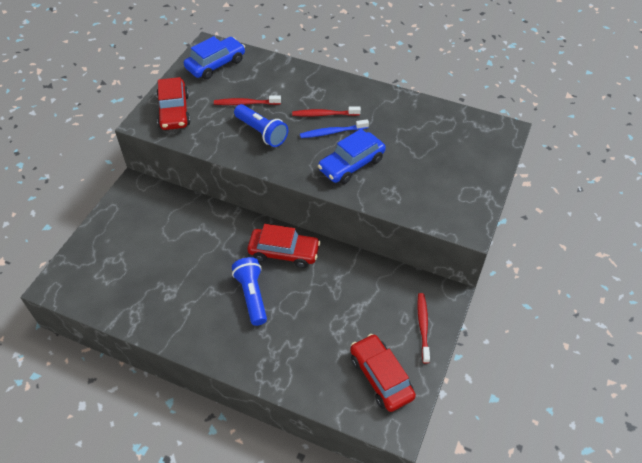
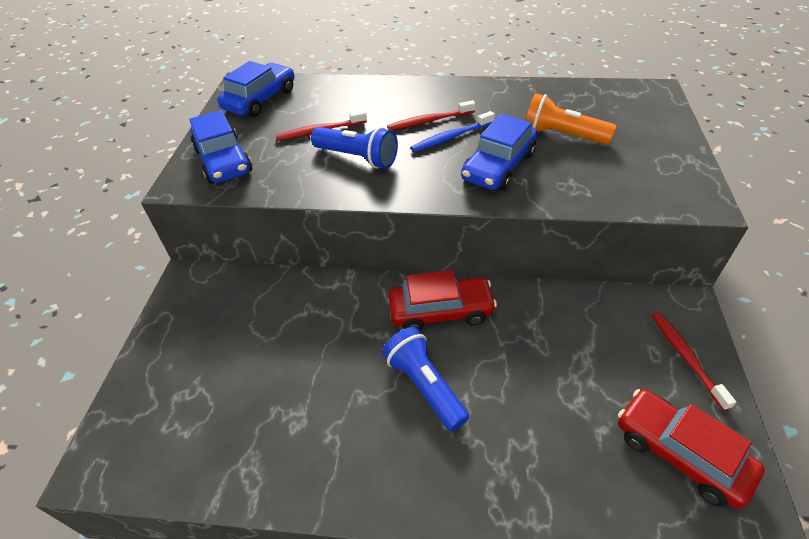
camera: 15 degrees left, 5 degrees down
red car [156,77,191,130] -> blue car [189,110,252,184]
none -> orange flashlight [525,93,616,145]

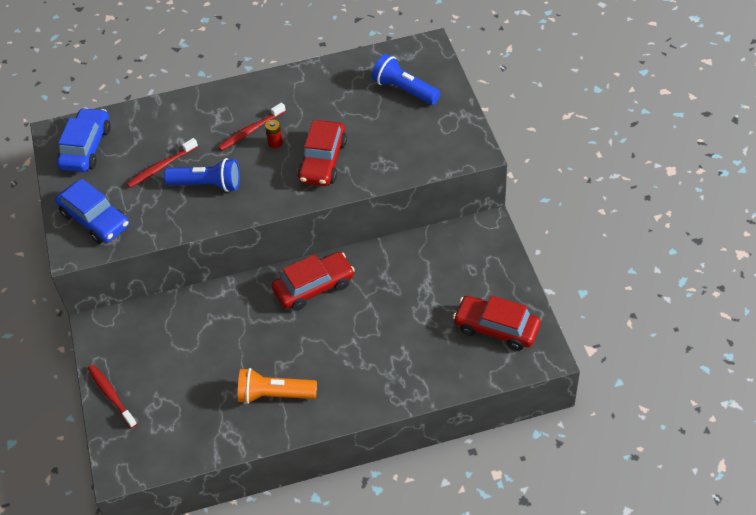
camera: 20 degrees left, 5 degrees up
blue flashlight [382,327,469,431] -> blue flashlight moved to [372,54,440,105]
blue toothbrush [411,111,495,152] -> red battery [265,120,283,148]
blue car [461,113,537,191] -> red car [297,120,347,186]
orange flashlight [525,93,616,145] -> orange flashlight moved to [238,368,317,404]
red toothbrush [652,312,736,411] -> red toothbrush moved to [88,365,137,428]

